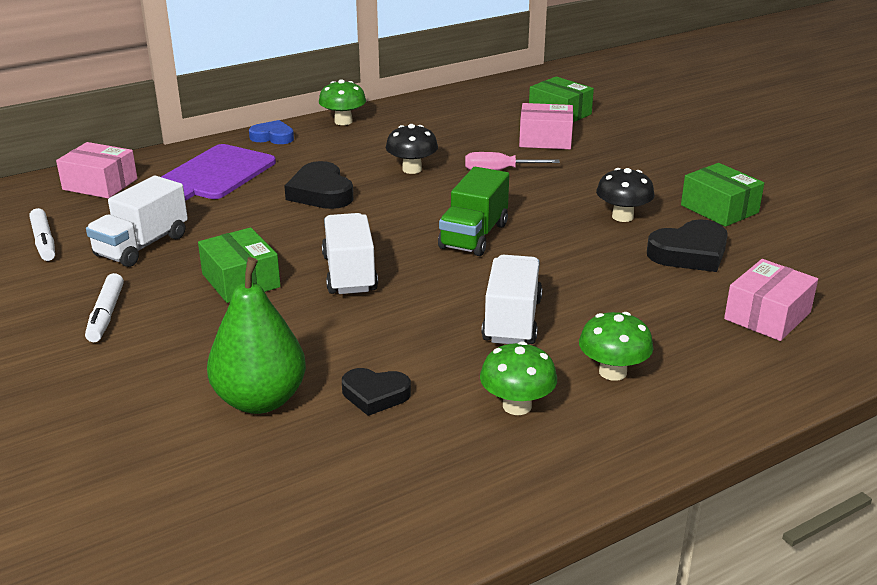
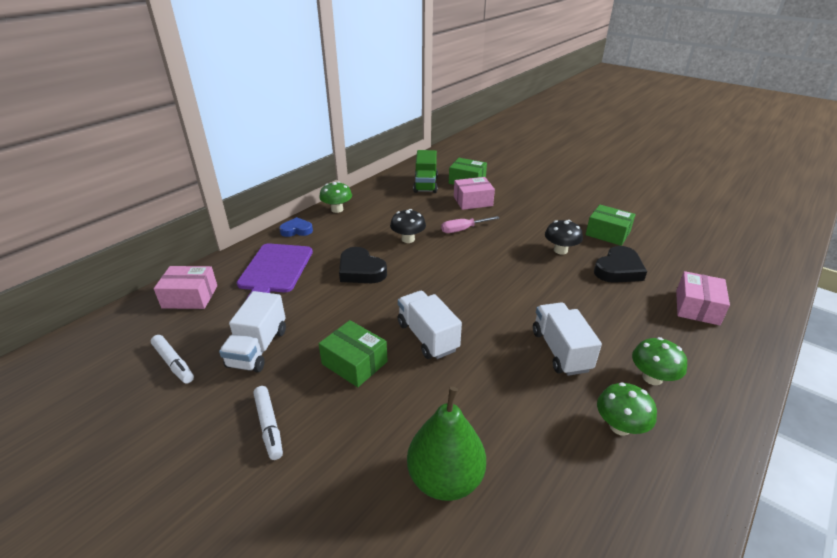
camera: 20 degrees left, 5 degrees up
black heart [342,368,411,416] -> none
green truck [438,167,509,256] -> green truck moved to [413,150,438,193]

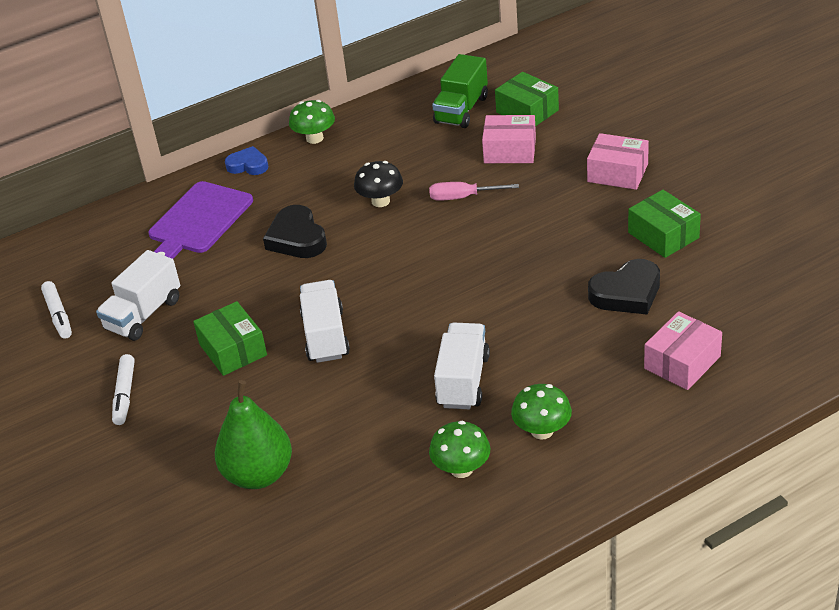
camera: 25 degrees right, 5 degrees up
pink box [154,266,217,309] -> pink box moved to [587,133,649,190]
black mushroom [545,220,583,255] -> none

